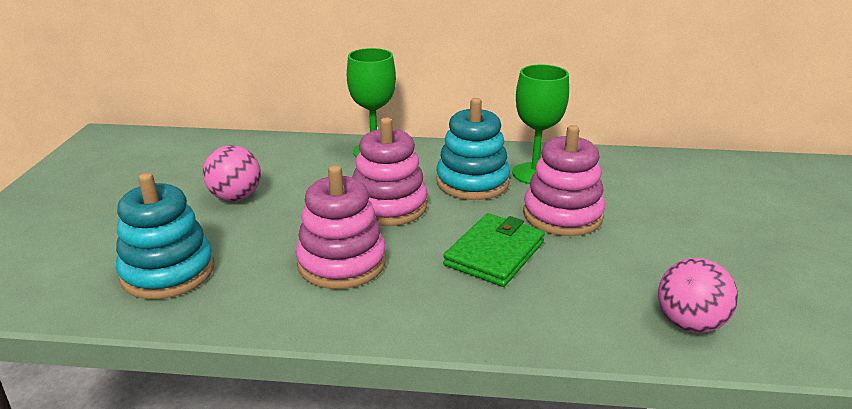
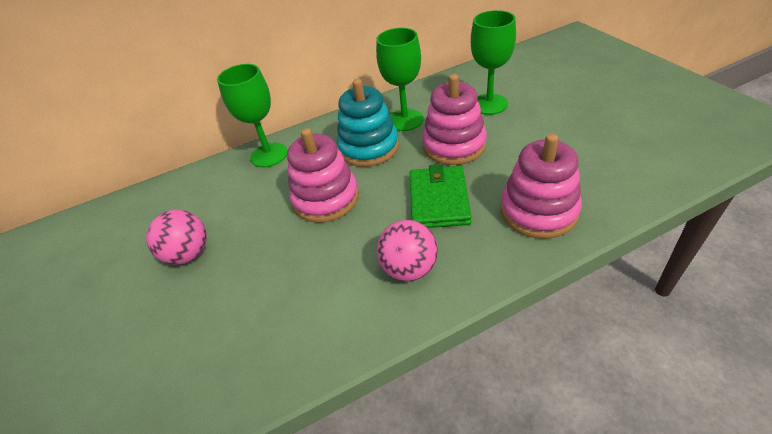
camera: 25 degrees left, 15 degrees up
turquoise stacking toy [116,173,214,299] -> none
pink stacking toy [296,165,386,289] -> pink stacking toy moved to [501,134,582,239]
pink ball [658,258,738,333] -> pink ball moved to [377,220,438,281]
none -> green goblet [471,10,516,115]

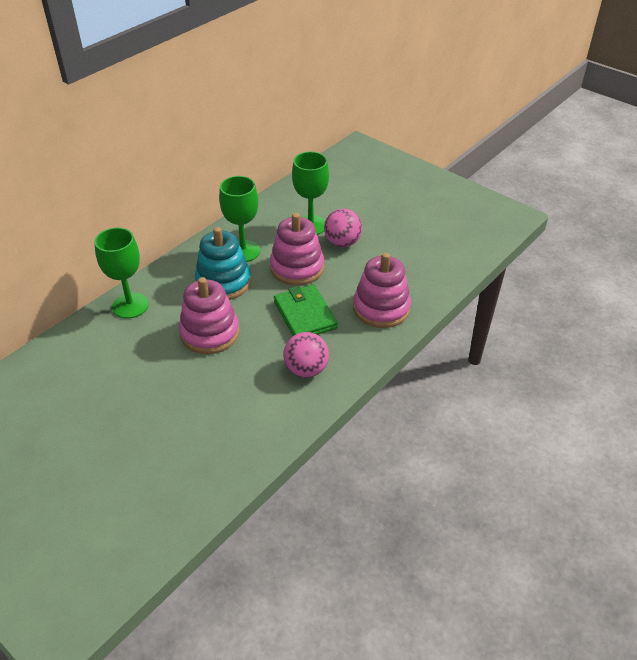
camera: 30 degrees left, 0 degrees up
pink ball [146,210,207,265] -> pink ball moved to [324,209,362,247]

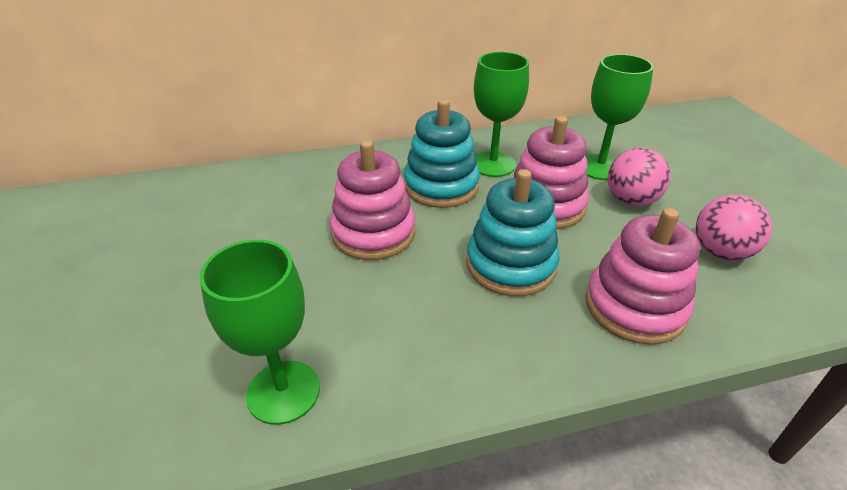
camera: 35 degrees right, 5 degrees down
green goblet [94,227,149,319] -> green goblet moved to [199,240,320,425]
green wallet [274,284,338,336] -> turquoise stacking toy [466,169,560,296]
pink ball [283,332,329,378] -> pink ball moved to [696,195,772,261]

